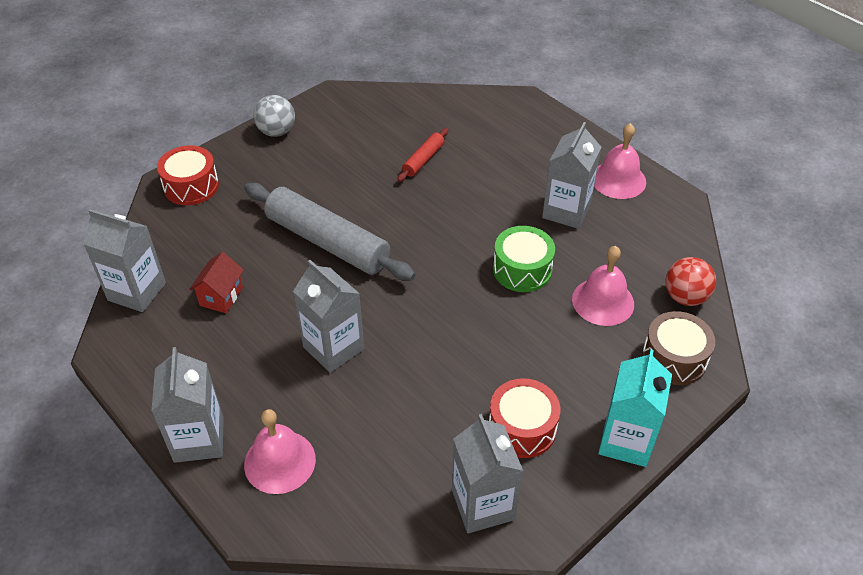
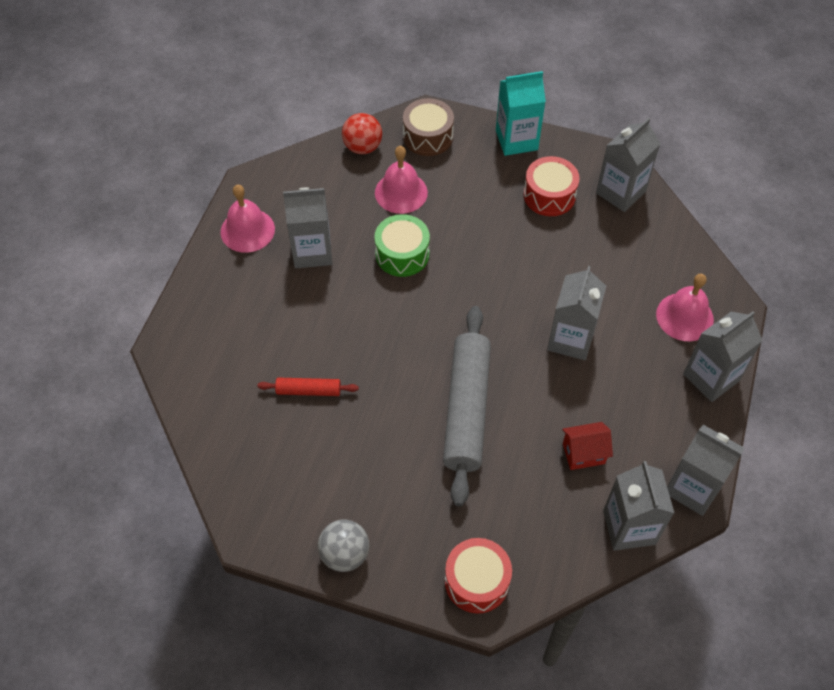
camera: 120 degrees left, 10 degrees up
none -> grey carton [667,425,744,516]

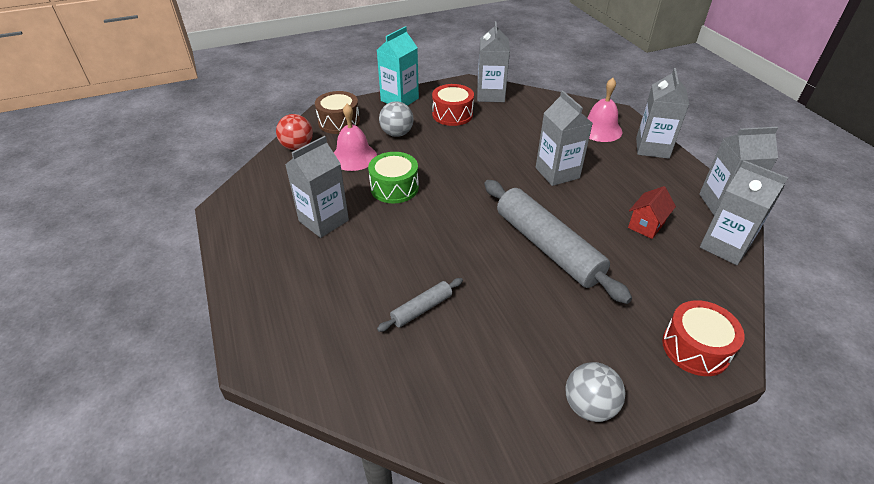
camera: 40 degrees left, 15 degrees down
pink bell [220,185,275,253] -> none
red rolling pin [257,378,359,396] -> grey rolling pin [377,278,463,332]
none -> grey ball [379,101,414,137]

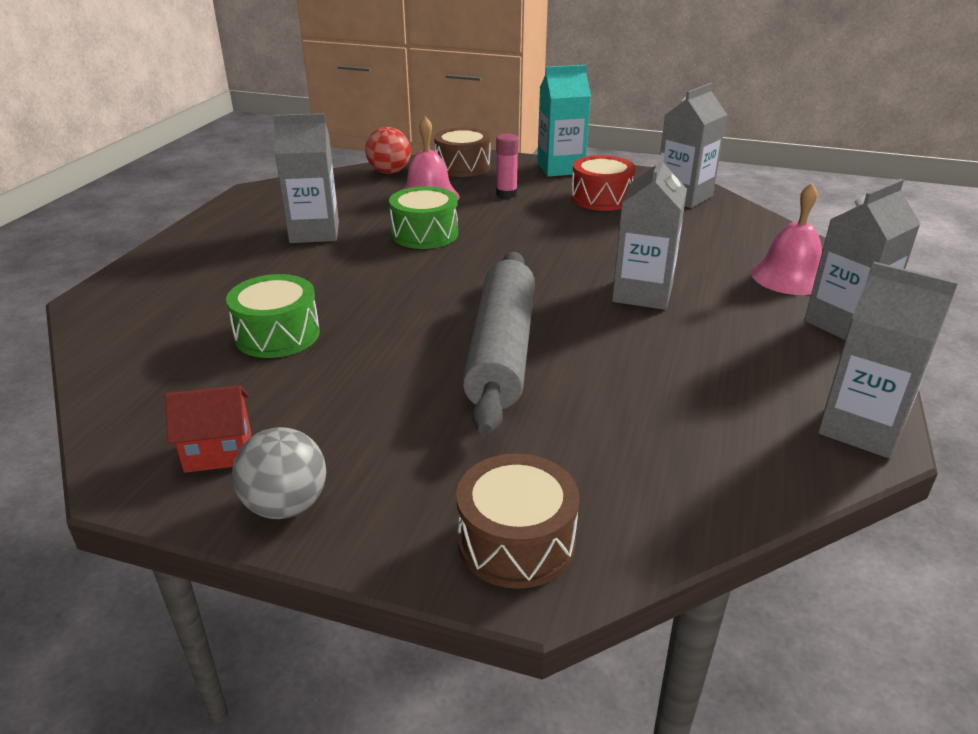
camera: 40 degrees right, 10 degrees down
grey rolling pin [377,278,463,332] -> green drum [226,274,320,358]
grey ball [379,101,414,137] -> pink glue stick [496,134,519,198]
red house [628,186,676,239] -> red house moved to [165,385,251,473]
red drum [662,300,745,376] -> brown drum [456,454,579,589]
grey carton [700,160,788,265] -> none

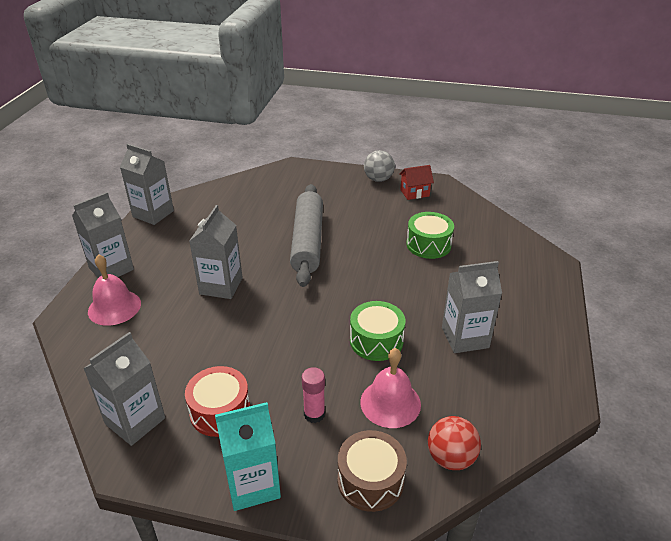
camera: 175 degrees right, 5 degrees up
brown drum [456,454,579,589] -> none

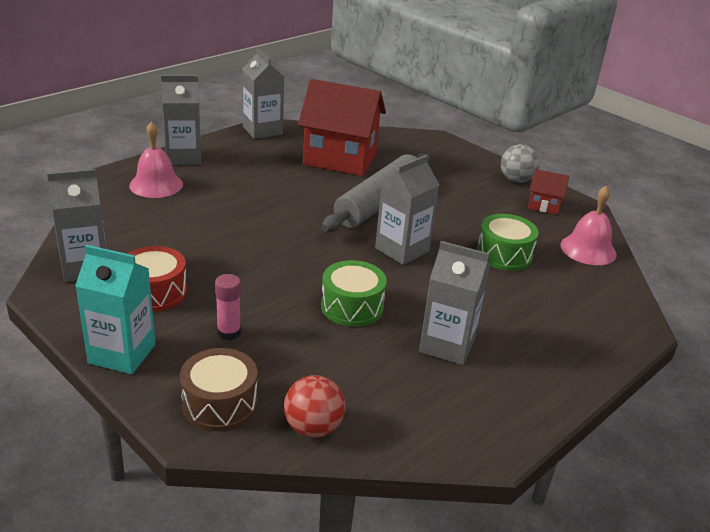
camera: 30 degrees right, 5 degrees down
grey carton [189,205,243,299] -> grey carton moved to [375,155,439,265]
pink bell [360,348,421,428] -> pink bell moved to [560,186,617,265]
none -> red house [298,79,386,176]

